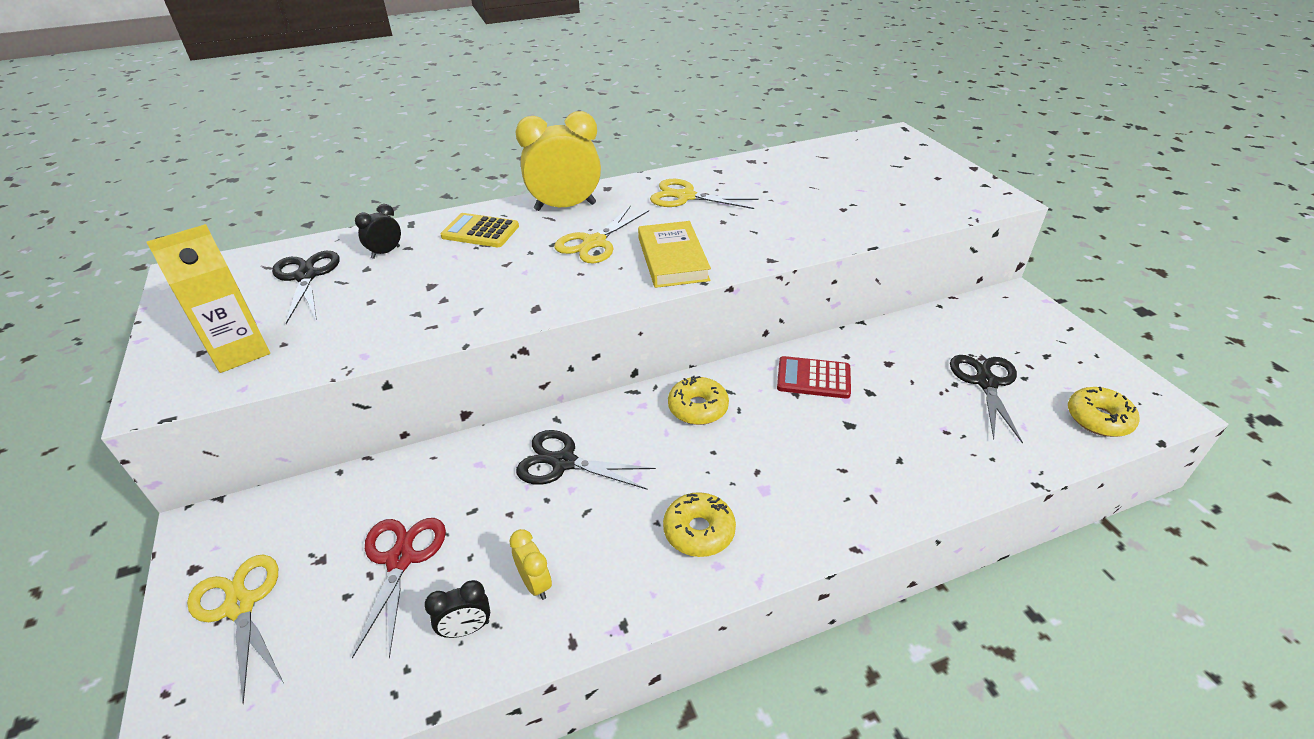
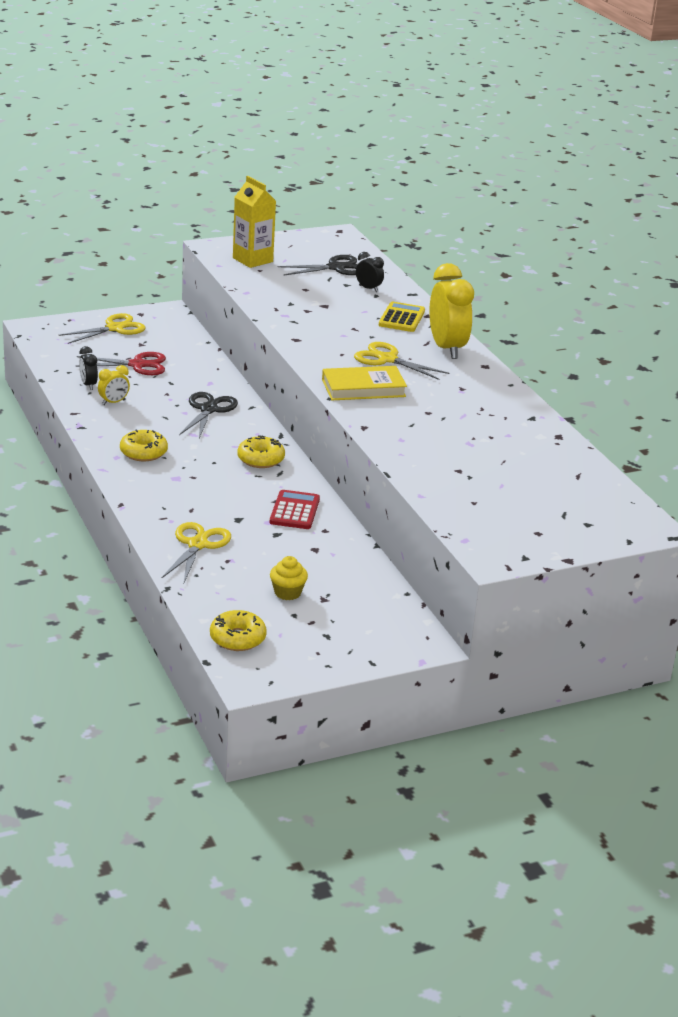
camera: 85 degrees right, 10 degrees down
yellow scissors [650,179,759,209] -> yellow scissors moved to [161,522,231,583]
black scissors [950,355,1023,443] -> yellow cupcake [270,556,308,600]

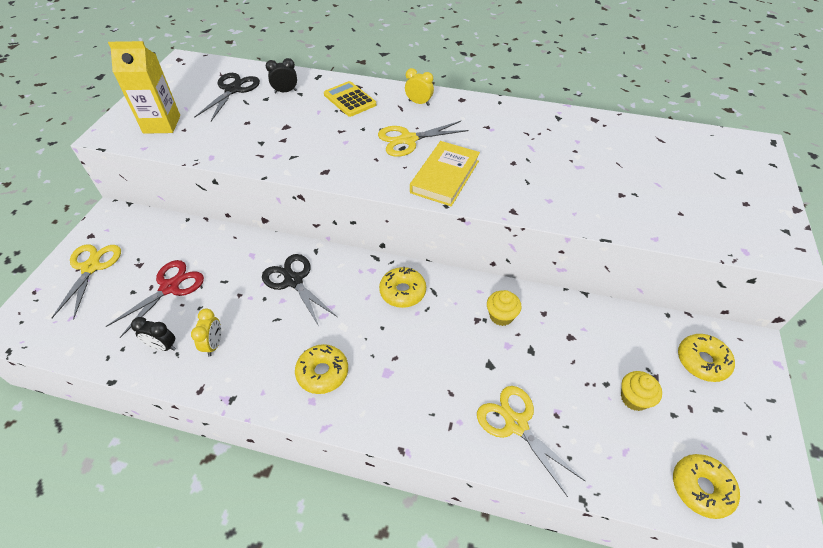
camera: 50 degrees left, 20 degrees up
red calculator [270,490,320,529] -> yellow cupcake [487,290,522,326]
yellow clock [429,263,474,359] -> yellow clock [405,68,434,106], size x0.47
none -> yellow donut [678,334,735,382]

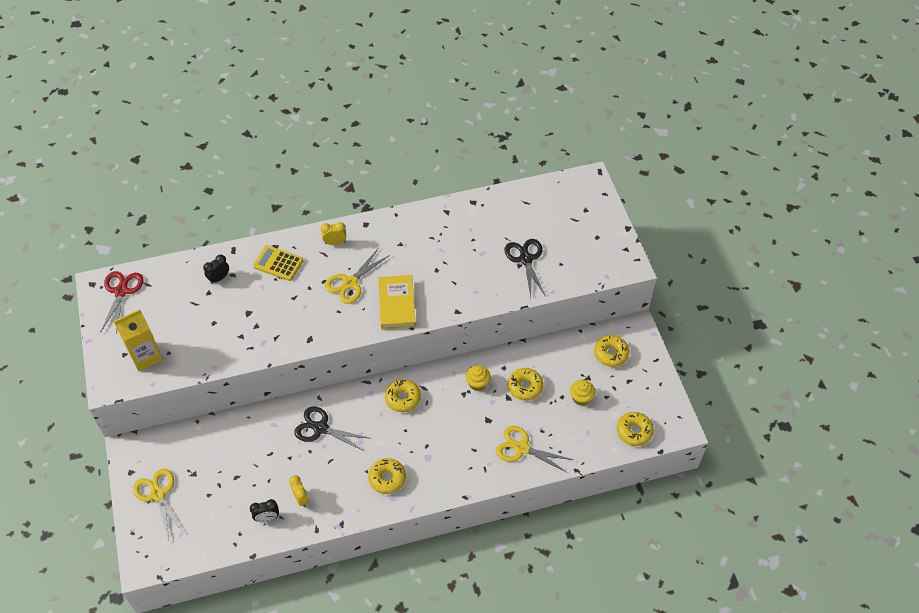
camera: 30 degrees left, 5 degrees up
red scissors [106,260,204,338] -> red scissors moved to [100,271,144,334]
black scissors [194,73,260,121] -> black scissors moved to [504,239,546,297]
none -> yellow donut [508,368,543,401]

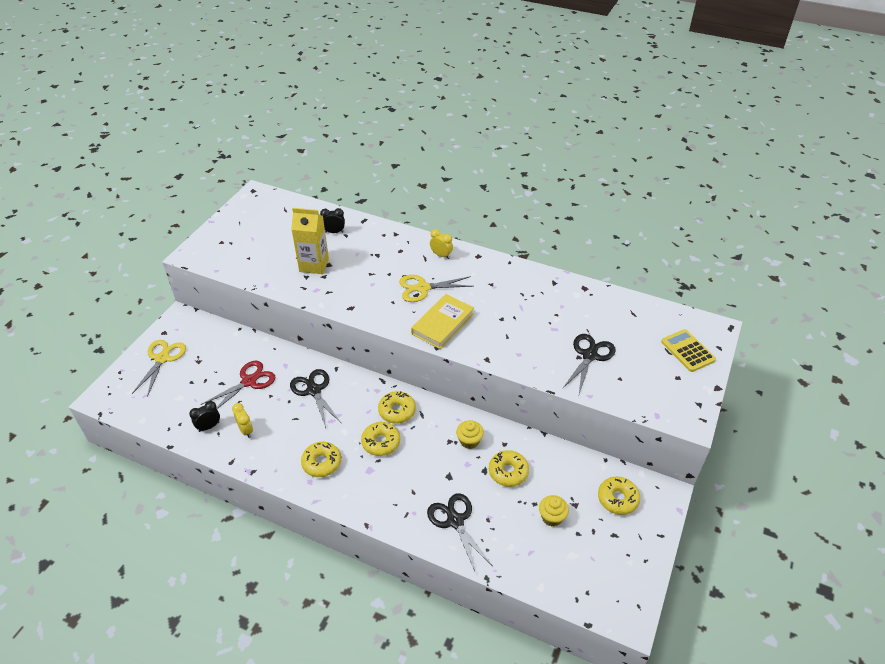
camera: 40 degrees right, 10 degrees down
red scissors [100,271,144,334] -> red scissors moved to [201,361,276,409]
yellow carton [114,309,163,371] -> yellow carton moved to [291,208,329,274]
black clock [250,499,279,522] -> black clock turned 120 degrees clockwise [189,401,220,432]
yellow calculator [253,245,303,281] -> yellow calculator moved to [661,329,716,372]
yellow clock [289,475,309,507] -> yellow clock turned 45 degrees counterclockwise [232,403,253,438]
yellow scissors [496,426,574,473] -> black scissors [427,493,492,573]
yellow donut [617,412,654,446] -> yellow donut moved to [361,422,400,456]

